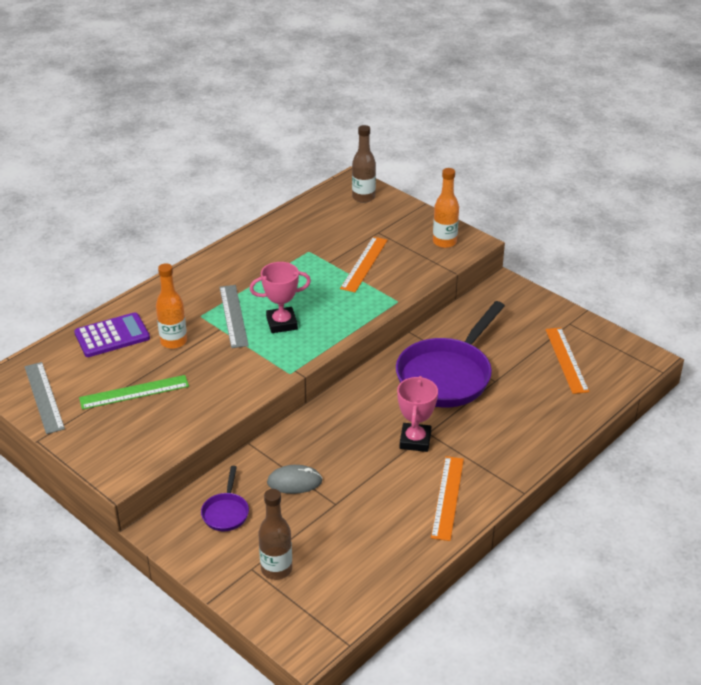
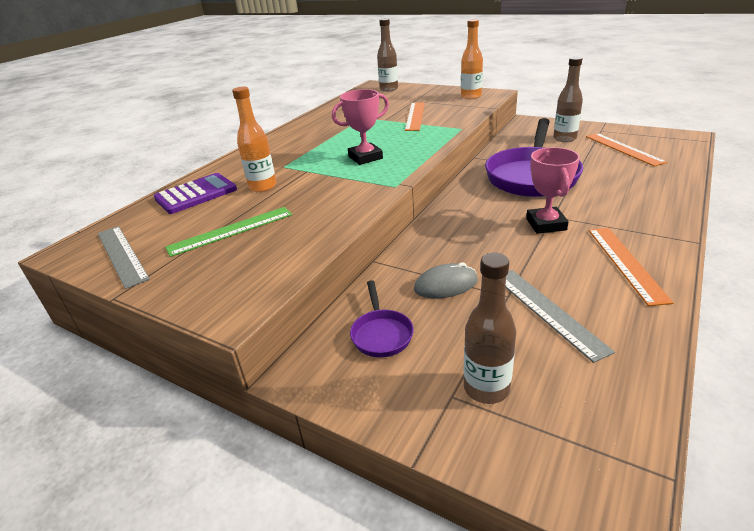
camera: 10 degrees left, 5 degrees down
grey ruler [219,285,249,348] -> grey ruler moved to [505,270,615,363]
none -> brown bottle [553,57,583,142]

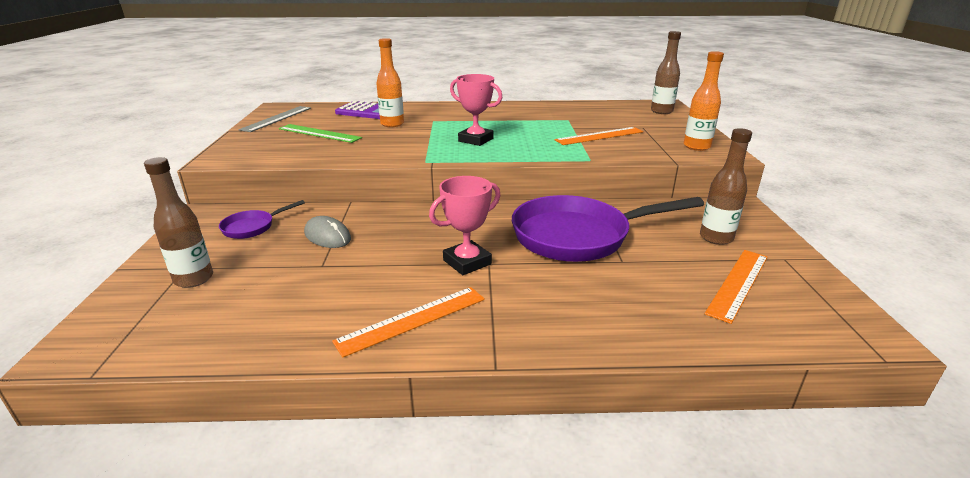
camera: 55 degrees right, 5 degrees down
grey ruler [505,270,615,363] -> none

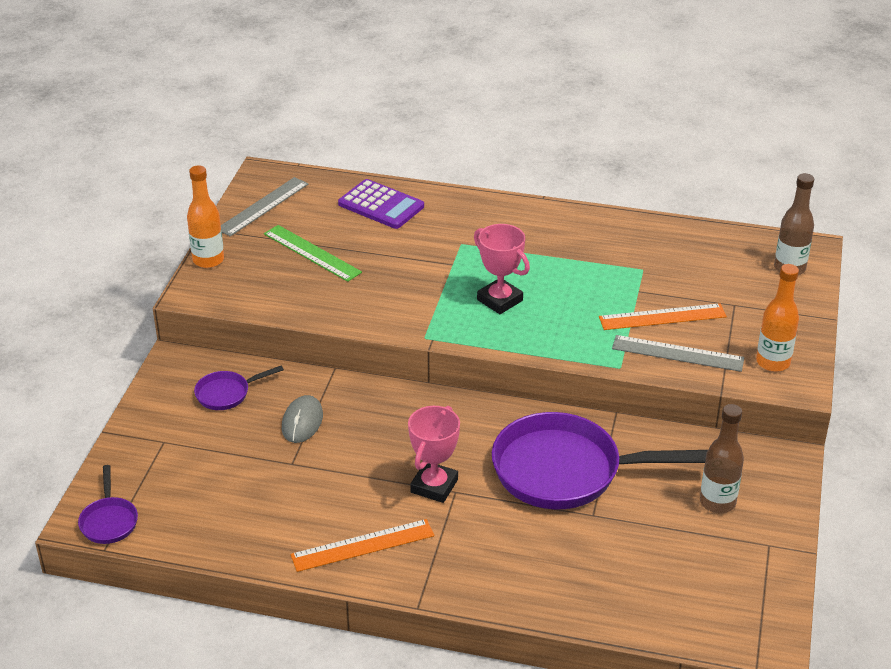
camera: 15 degrees right, 10 degrees up
brown bottle [144,157,213,288] -> none
grey mouse [304,216,351,248] -> grey mouse turned 45 degrees clockwise [282,395,323,443]
orange bottle [376,38,404,127] -> orange bottle moved to [187,165,224,268]
pink trophy [429,176,501,275] -> pink trophy turned 45 degrees counterclockwise [408,406,460,503]
orange ruler [704,250,767,324] -> none
none -> purple pan [78,465,138,544]
none -> grey ruler [612,335,744,372]

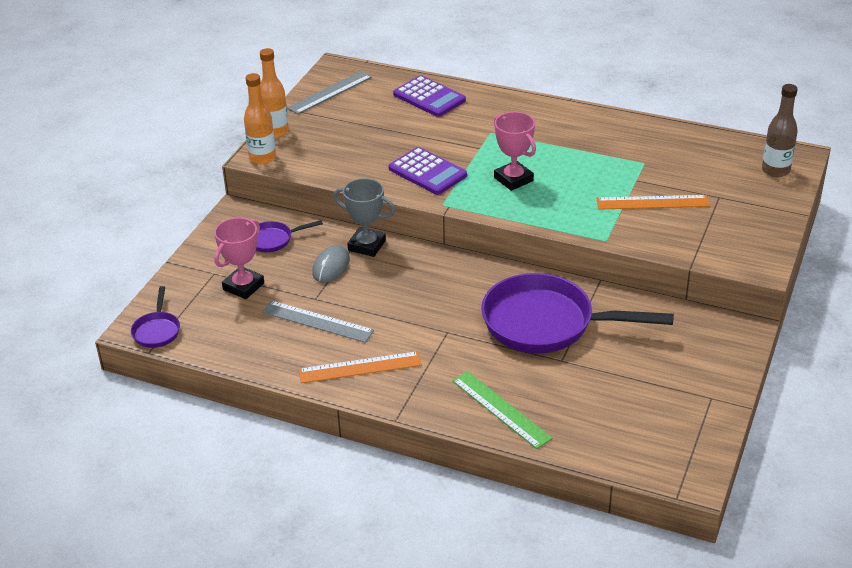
camera: 10 degrees right, 0 degrees up
green ruler [264,225,362,282] -> green ruler moved to [452,371,553,449]
pink trophy [408,406,460,503] -> pink trophy moved to [214,218,264,299]
grey ruler [612,335,744,372] -> grey ruler moved to [262,300,374,343]
brown bottle [700,404,744,513] -> none
orange bottle [756,264,799,372] -> orange bottle moved to [244,73,276,164]
none -> grey trophy [334,178,395,257]
none -> purple calculator [388,147,467,195]

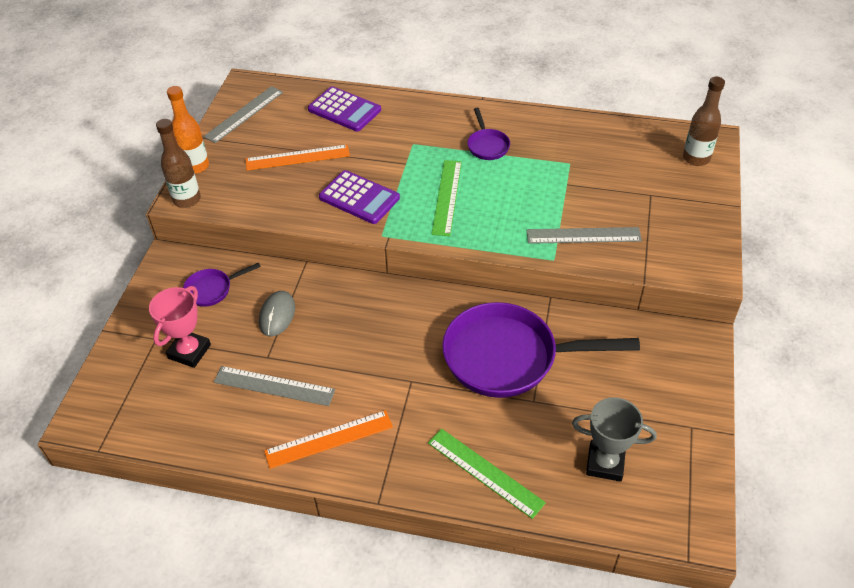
camera: 10 degrees left, 10 degrees up
purple pan [131,286,180,348] -> purple pan moved to [467,108,510,160]
orange bottle [244,73,276,164] -> brown bottle [156,119,201,208]
grey trophy [334,178,395,257] -> grey trophy moved to [572,397,657,482]
pink trophy [494,112,536,191] -> green ruler [432,160,462,236]
orange ruler [596,195,710,210] -> orange ruler moved to [246,145,350,170]
none -> grey ruler [527,227,642,244]

